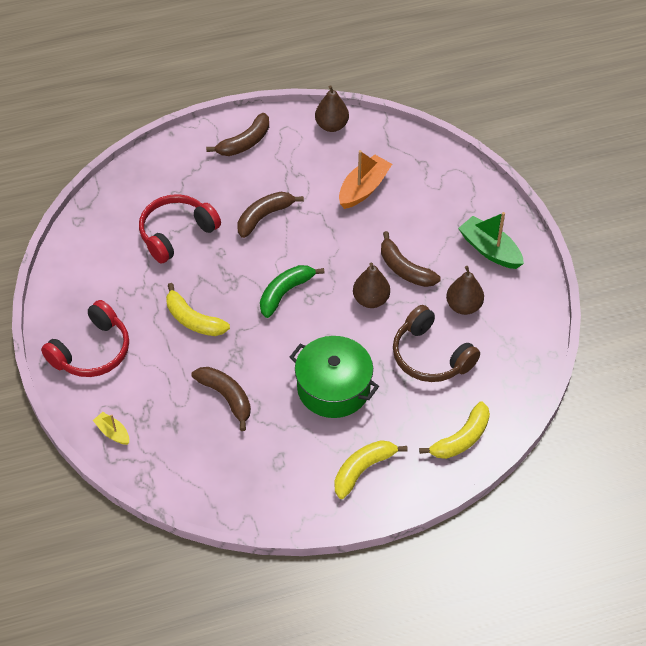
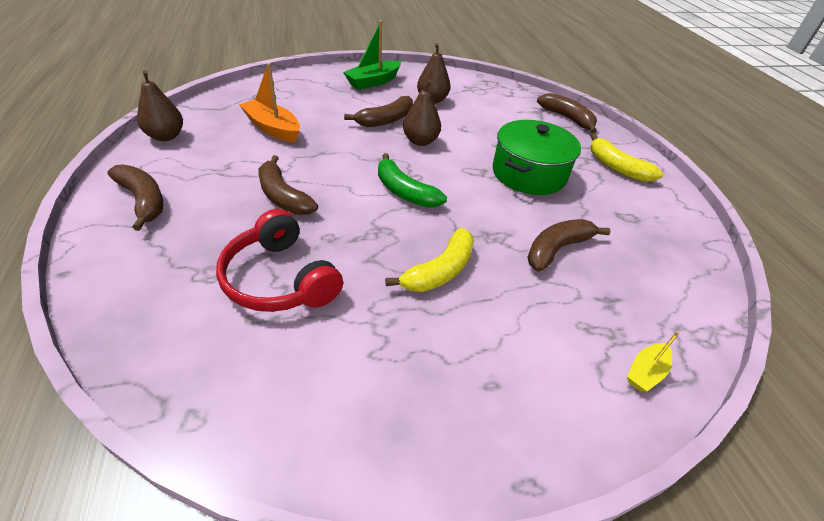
camera: 90 degrees left, 10 degrees down
red headphones [41,300,129,377] -> none
brown headphones [393,305,480,382] -> none
yellow banana [419,402,490,459] -> brown banana [537,93,597,133]

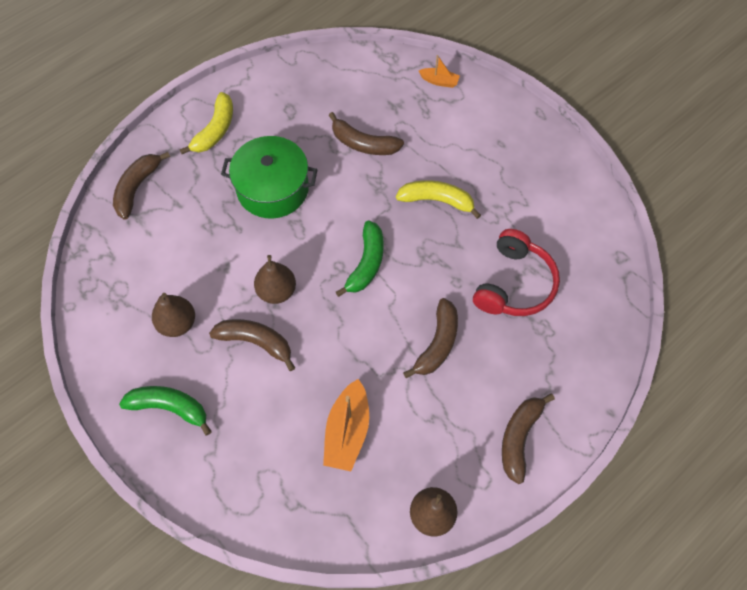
camera: 115 degrees left, 20 degrees up
green boat [343,20,401,90] -> green banana [119,386,212,435]
yellow boat [627,331,679,392] -> orange boat [419,55,460,88]

